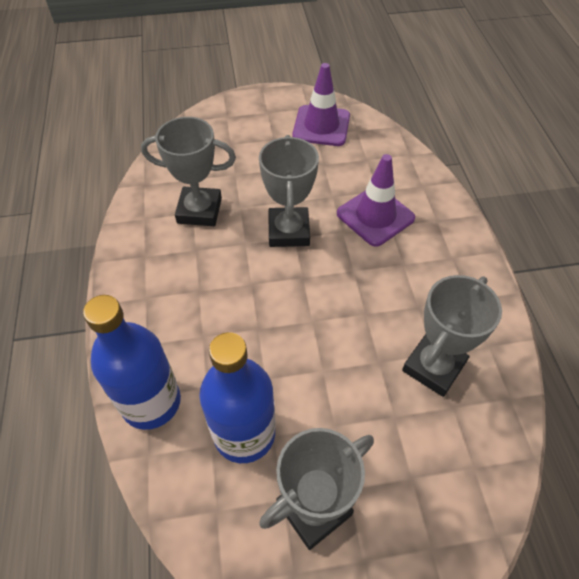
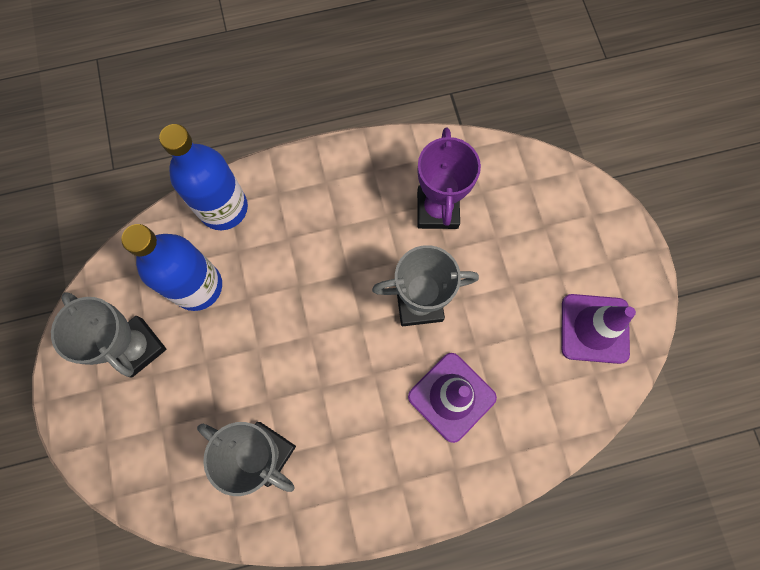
camera: 85 degrees right, 20 degrees up
grey trophy [141,117,236,226] -> purple trophy [417,128,481,229]

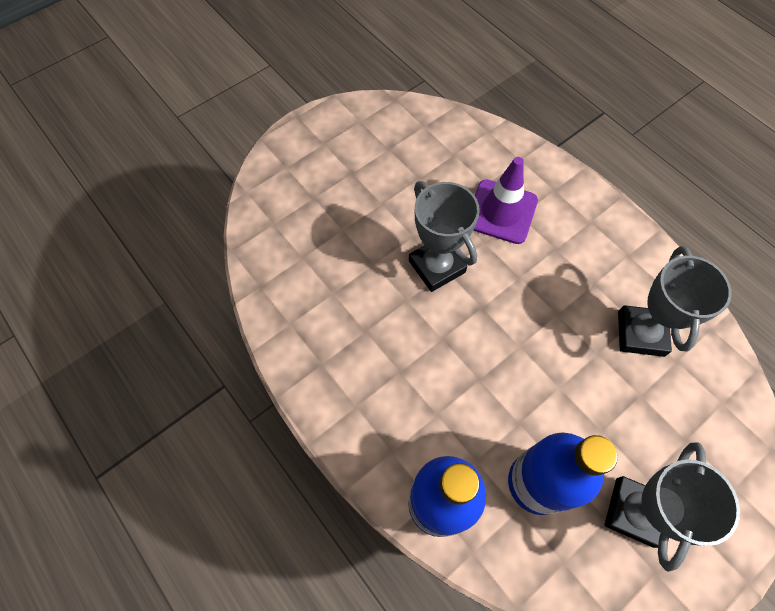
camera: 115 degrees left, 10 degrees down
purple trophy [417,128,481,229] -> none
purple traffic cone [561,294,636,364] -> none

